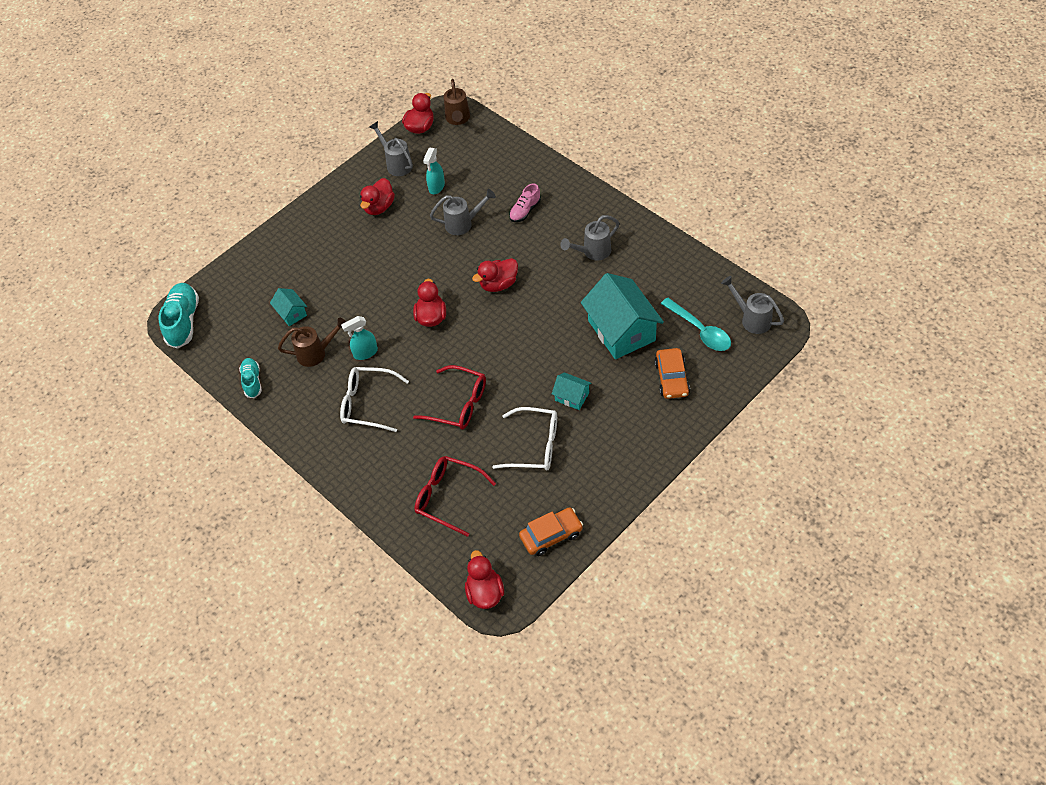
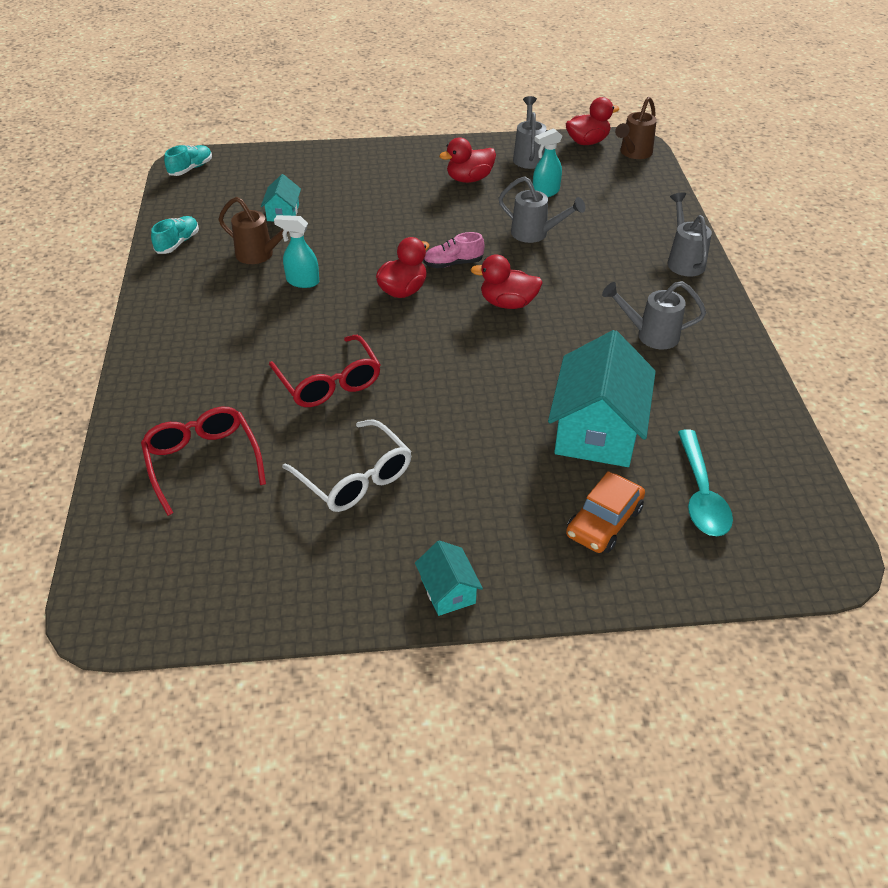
camera: 35 degrees right, 10 degrees down
turquoise shoe [159,283,199,349] -> turquoise shoe [164,145,212,176], size x0.59
white glasses [340,367,409,432] -> none
red duck [465,550,504,609] -> none
pink shoe [509,183,541,222] -> pink shoe moved to [423,232,484,268]
orange car [519,507,583,556] -> none
turquoise house [552,372,592,410] -> turquoise house moved to [415,540,483,616]
grey watering can [721,276,784,334] -> grey watering can moved to [668,192,712,276]

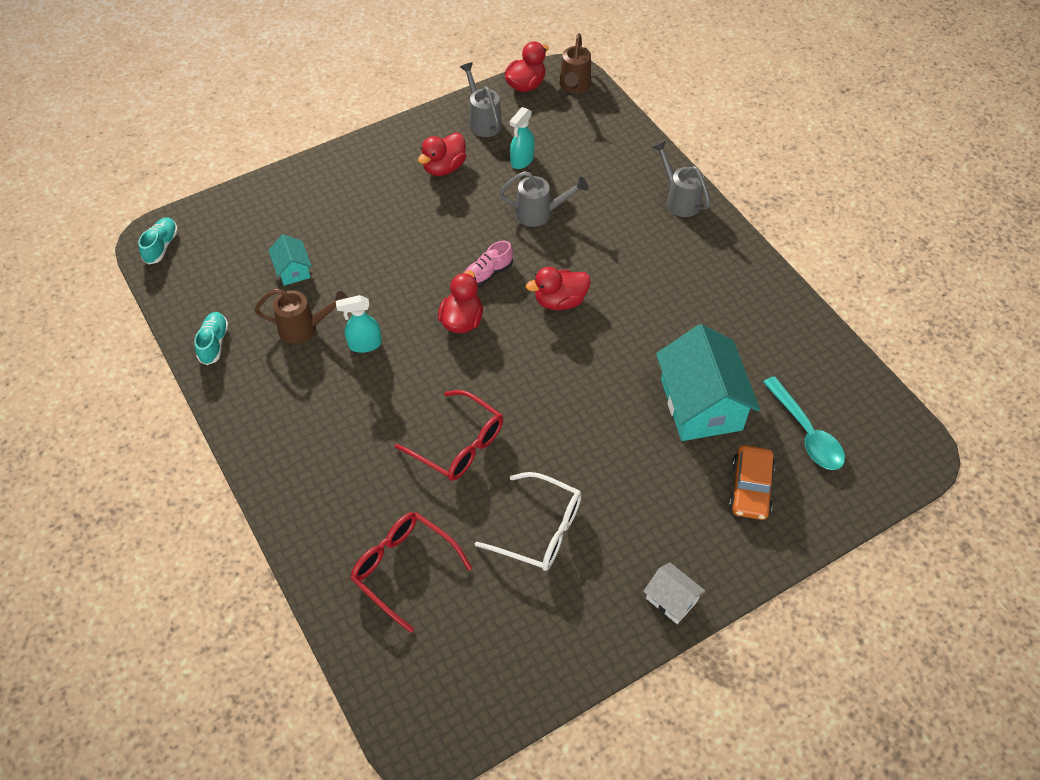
camera: 25 degrees left, 10 degrees up
turquoise house [415,540,483,616] -> white house [643,563,705,624]
grey watering can [602,281,706,349] -> none

